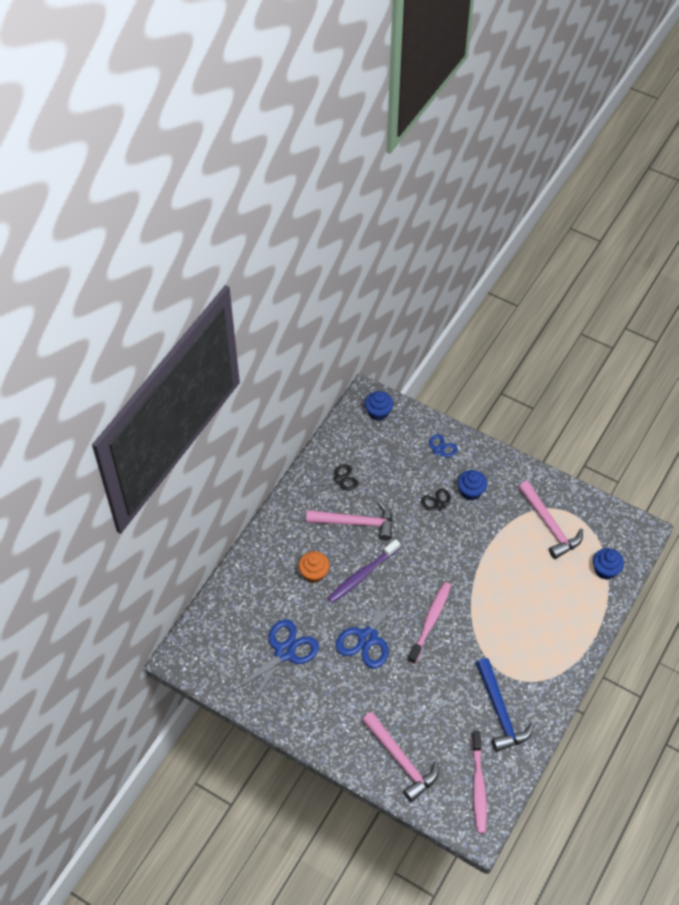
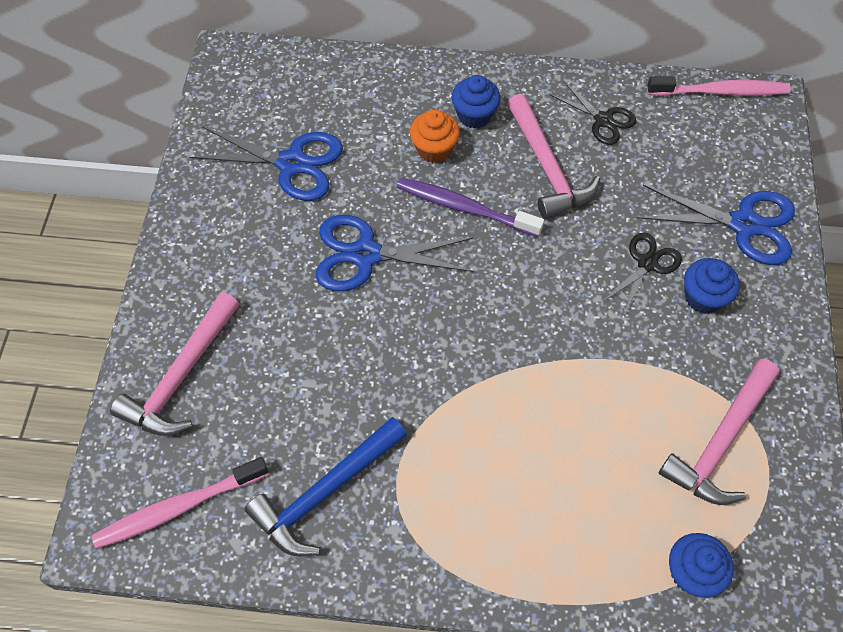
camera: 65 degrees right, 5 degrees up
blue cupcake [365,391,393,421] -> blue cupcake moved to [452,75,500,129]
pink toothbrush [408,582,451,664] -> pink toothbrush moved to [647,76,791,96]
blue scissors [411,434,458,478] -> blue scissors [637,185,795,265], size x1.63

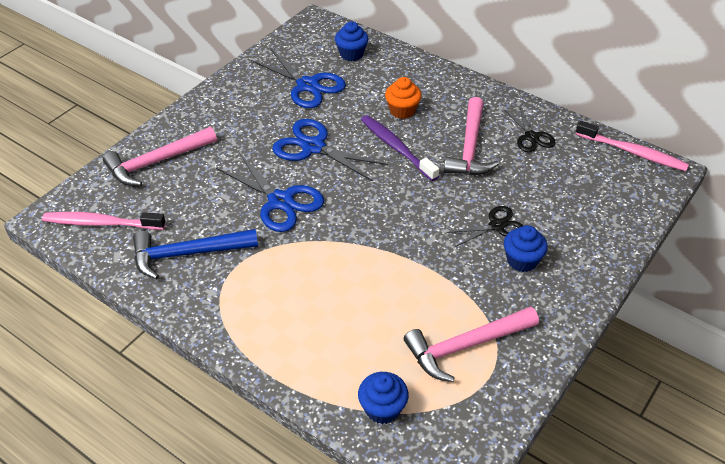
camera: 30 degrees right, 15 degrees down
blue cupcake [452,75,500,129] -> blue cupcake moved to [335,21,369,61]
blue scissors [637,185,795,265] -> blue scissors moved to [216,153,324,232]

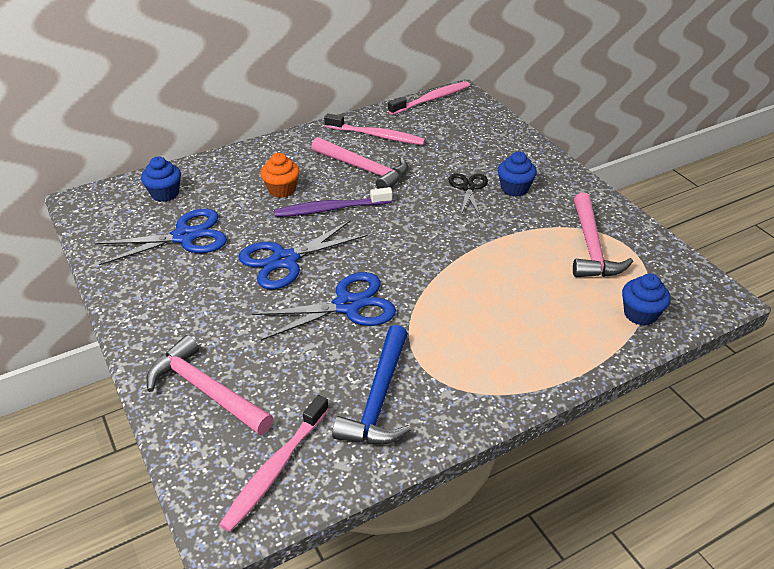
camera: 65 degrees left, 5 degrees down
pink hammer [103,127,217,186] -> pink hammer turned 135 degrees clockwise [146,335,273,435]
black scissors [504,106,556,152] -> pink toothbrush [324,114,426,145]

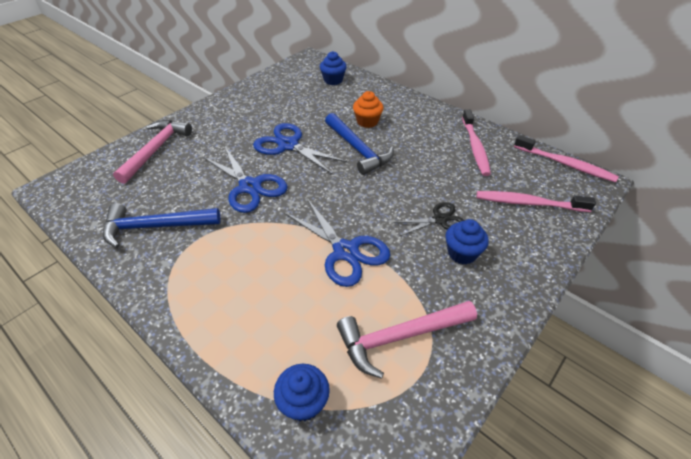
camera: 70 degrees right, 5 degrees up
blue scissors [95,209,227,265] -> blue scissors moved to [284,199,390,287]
pink toothbrush [219,395,329,532] -> pink toothbrush moved to [477,191,596,212]
purple toothbrush [274,187,393,217] -> blue hammer [325,113,394,175]
pink hammer [311,137,408,189] -> none

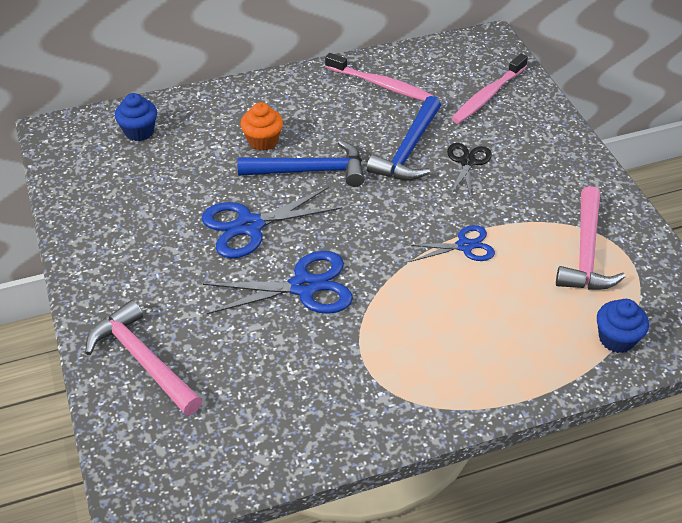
camera: 60 degrees left, 0 degrees up
blue hammer [103,203,220,248] -> blue hammer moved to [367,96,441,180]
blue scissors [284,199,390,287] -> blue scissors [405,225,495,262], size x0.61
blue cupcake [445,219,489,265] -> none
pink toothbrush [514,135,619,182] -> none

